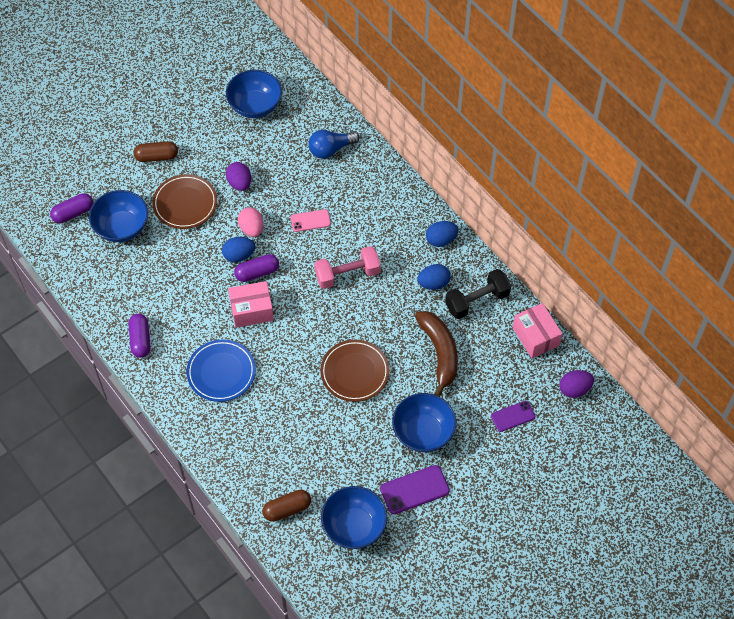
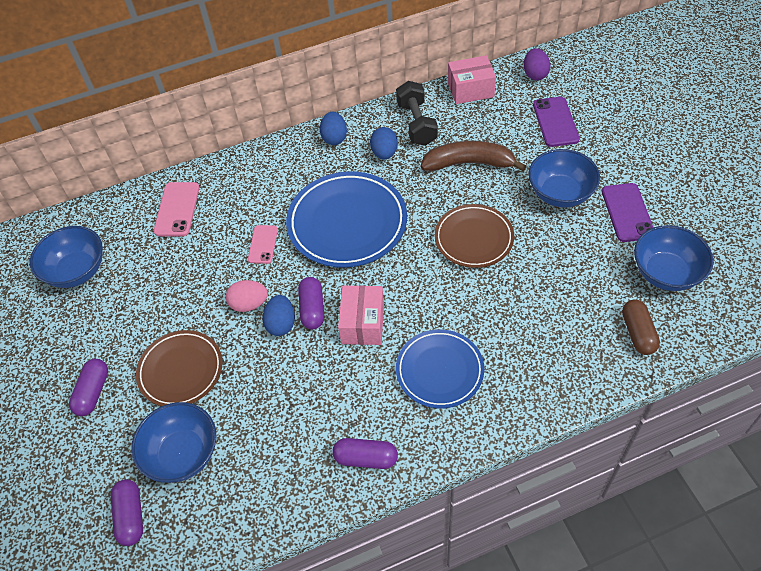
camera: 70 degrees left, 5 degrees down
brown capsule [134,141,178,162] -> purple capsule [69,359,108,416]
purple egg [226,162,251,191] -> none
blue light bulb [309,130,359,159] -> pink phone [154,182,199,236]
pink dumbbell [314,246,381,289] -> blue plate [286,171,407,268]
purple phone [491,401,535,432] -> purple phone [533,97,580,147], size x1.52

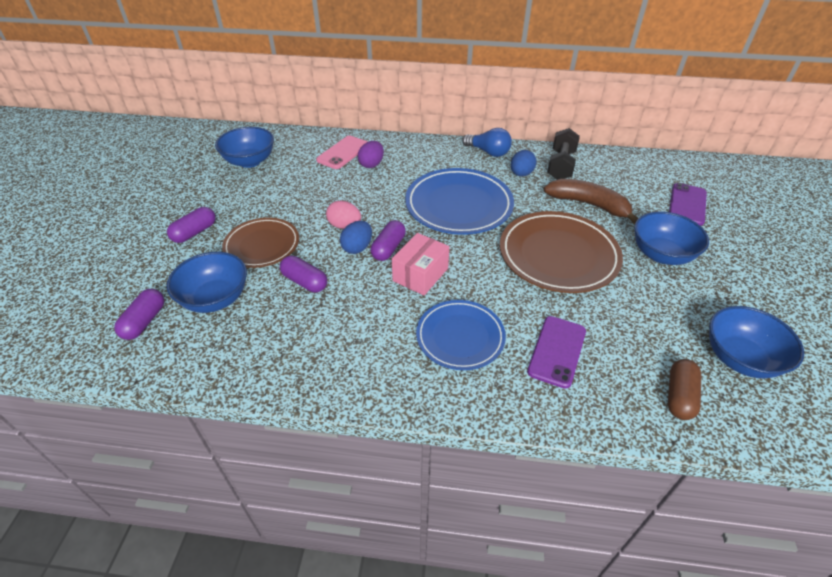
camera: 25 degrees right, 10 degrees down
pink phone [248,225,278,264] -> none
blue egg [320,112,347,145] -> blue light bulb [462,128,512,157]
purple capsule [332,438,398,469] -> purple capsule moved to [280,256,327,292]
brown plate [435,204,514,268] -> brown plate [500,211,623,293], size x1.56
pink box [448,55,496,104] -> none
purple egg [524,48,550,80] -> purple egg moved to [358,141,384,168]
purple phone [602,183,654,242] -> purple phone moved to [527,316,586,389]

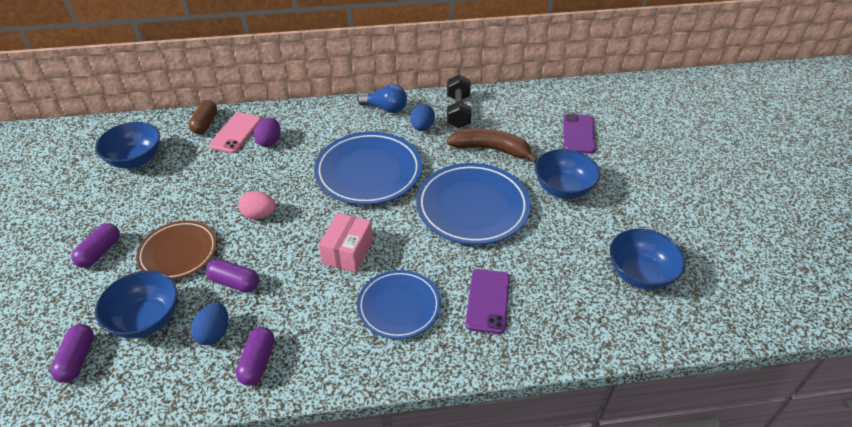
camera: 15 degrees left, 0 degrees up
blue egg [340,221,372,254] -> blue egg moved to [191,303,228,345]
purple capsule [370,220,406,261] -> purple capsule moved to [236,327,275,386]
brown plate [500,211,623,293] -> blue plate [416,163,531,245]
brown capsule [668,359,701,420] -> brown capsule moved to [189,100,217,134]

